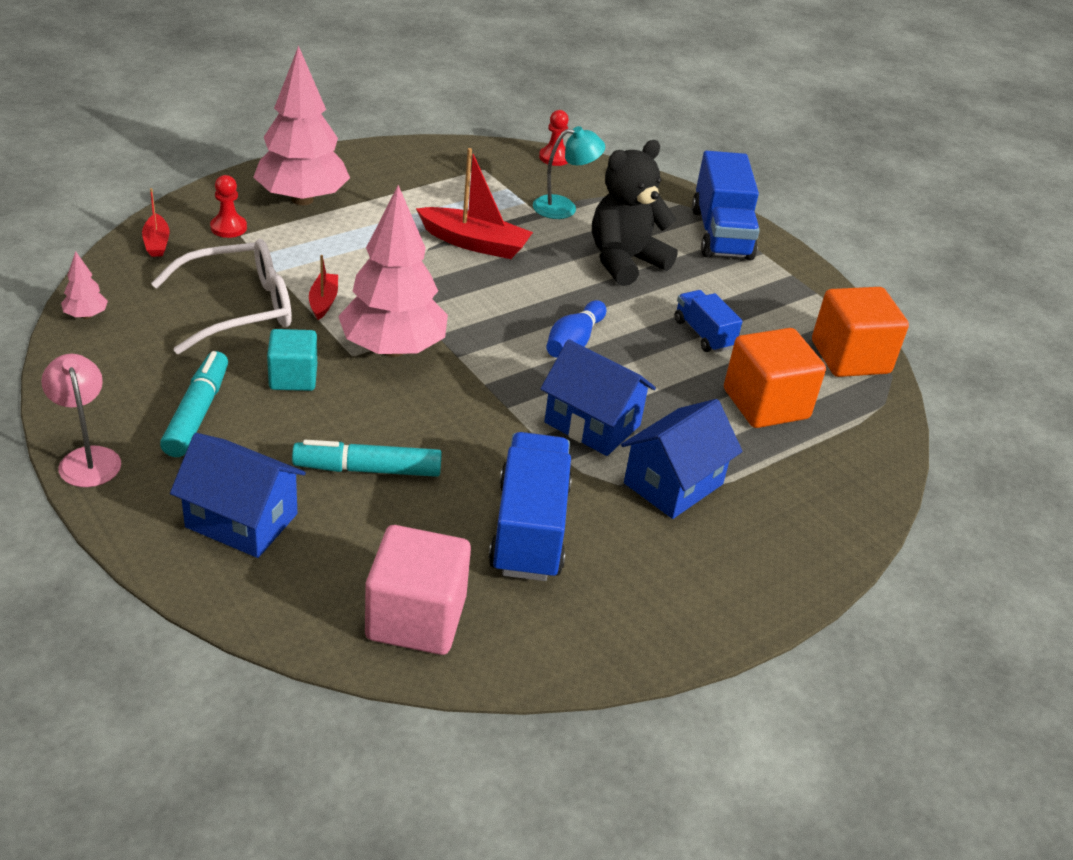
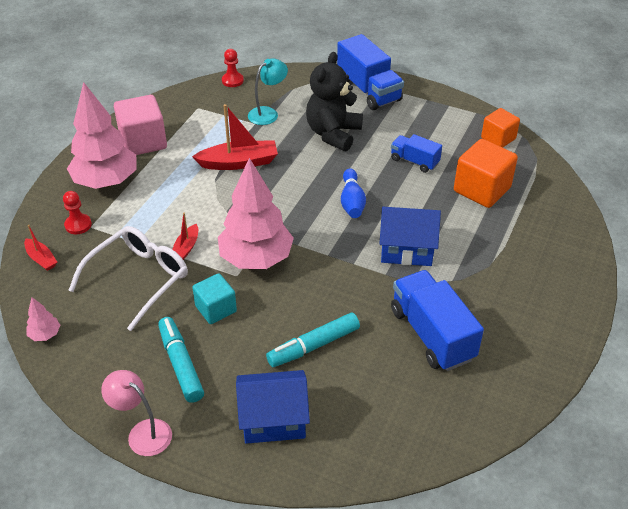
camera: 25 degrees left, 5 degrees up
red boat [309,255,338,320] -> red boat turned 135 degrees counterclockwise [172,213,198,260]
pink cube [365,525,471,655] -> pink cube moved to [114,95,167,155]
blue house [621,399,743,519] -> none
orange cube [812,287,909,377] -> orange cube [481,108,520,148], size x0.64

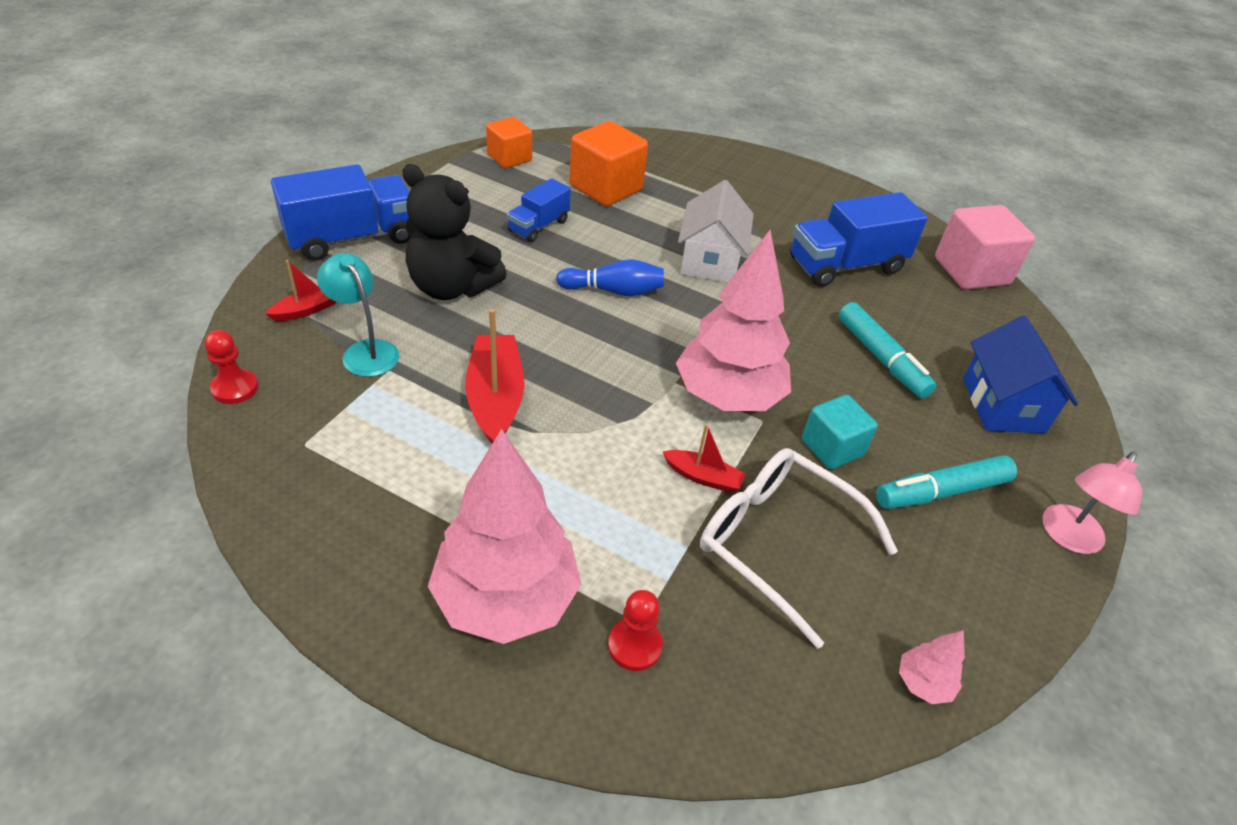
camera: 90 degrees left, 0 degrees up
red boat [24,225,57,271] -> red boat moved to [265,260,336,321]
pink cube [114,95,167,155] -> pink cube moved to [935,205,1035,289]
blue house [379,207,441,266] -> white house [678,180,754,283]

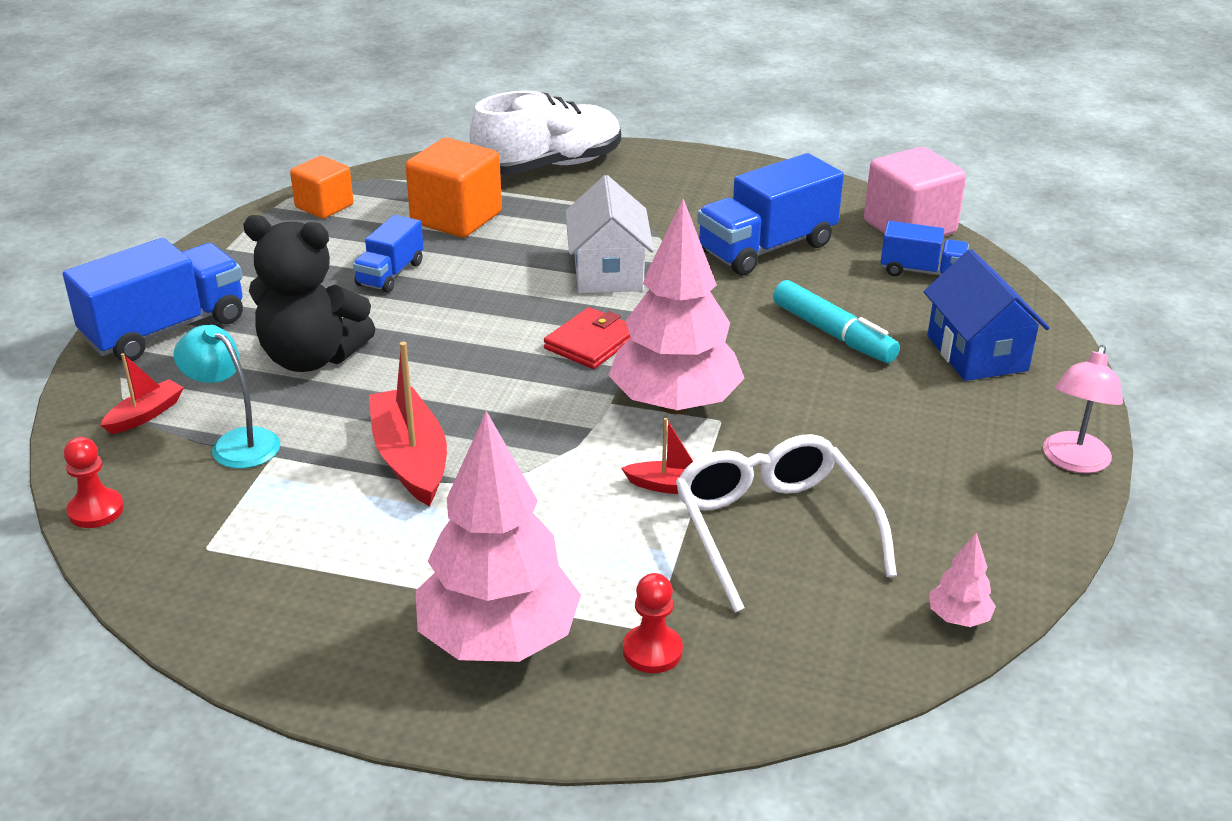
camera: 10 degrees left, 10 degrees down
blue bowling pin [556,259,664,296] -> none
white glasses [700,448,898,649] -> white glasses turned 45 degrees clockwise [676,434,897,613]
turquoise cube [802,395,878,469] -> none
turquoise marker [876,455,1017,509] -> none
none -> white shoe [469,91,621,175]
none -> red wallet [544,307,631,369]
none -> blue truck [881,221,969,276]

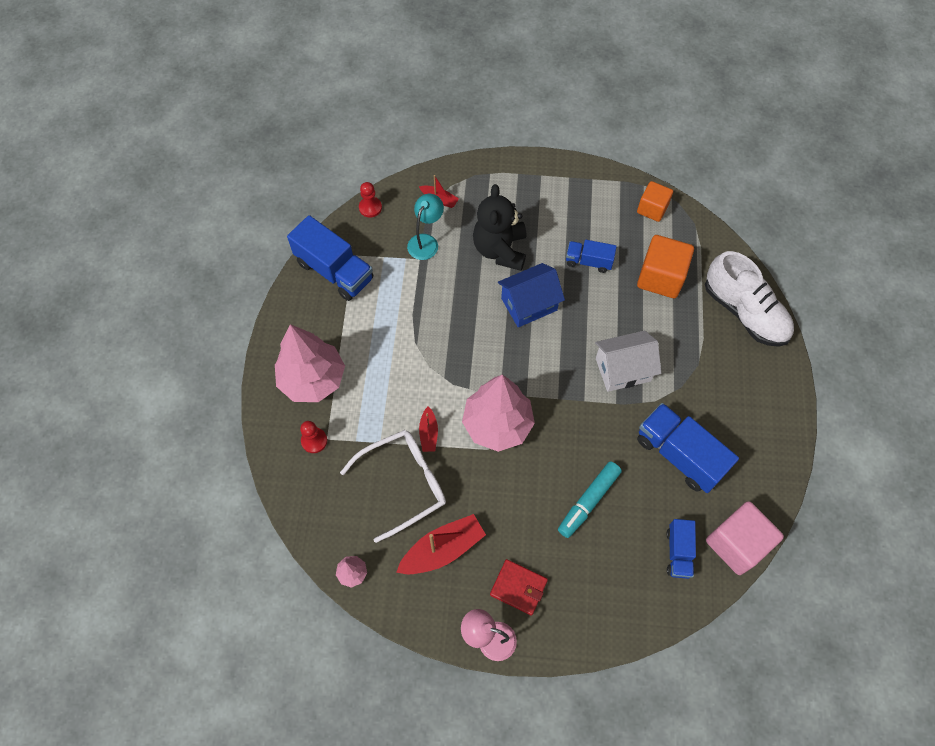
camera: 80 degrees right, 30 degrees up
blue truck [63,238,243,361] -> blue truck moved to [287,215,373,301]
red boat [369,342,447,506] -> red boat moved to [396,514,486,575]
red wallet [544,307,631,369] -> red wallet moved to [490,559,548,616]
blue house [924,249,1050,381] -> blue house moved to [498,263,565,327]

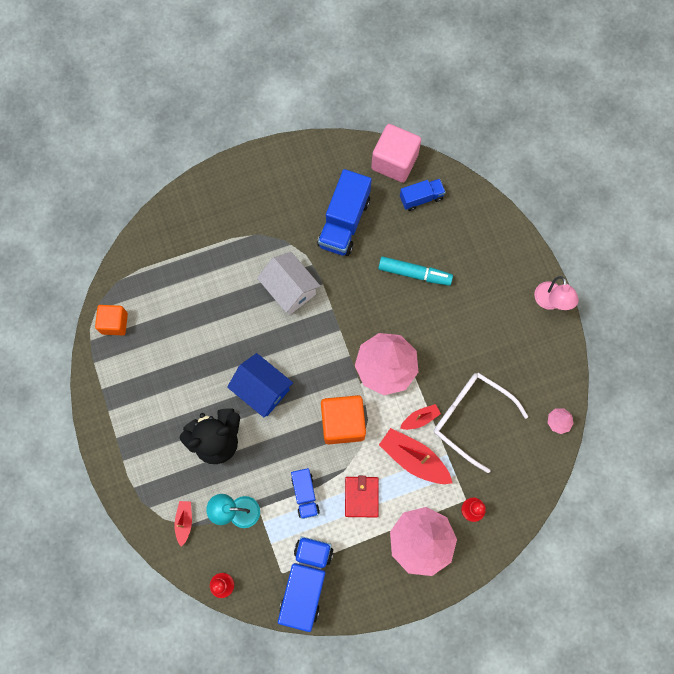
camera: 115 degrees left, 10 degrees up
red boat [396,514,486,575] -> red boat moved to [379,428,452,484]
red wallet [490,559,548,616] -> red wallet moved to [345,476,379,518]
blue truck [566,240,617,273] -> blue truck moved to [291,468,320,519]
orange cube [637,235,694,298] -> orange cube moved to [321,395,366,444]
white shoe [705,251,794,347] -> none

